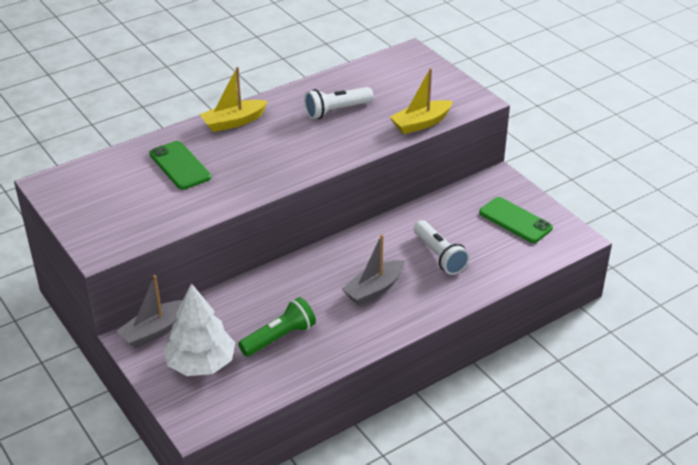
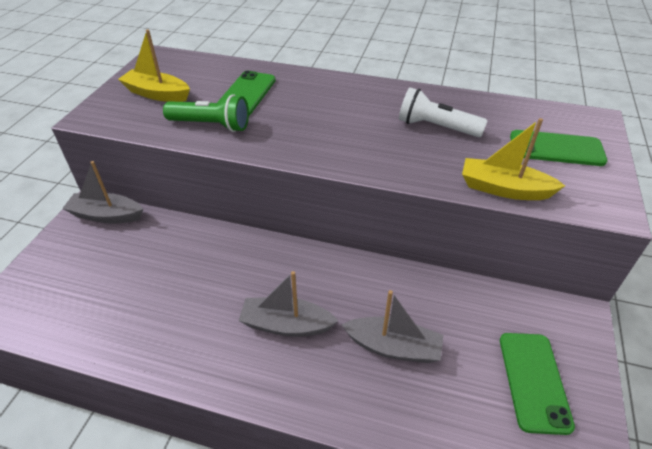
camera: 50 degrees right, 5 degrees up
white tree [163,283,235,376] -> none
yellow boat [199,67,268,132] -> yellow boat moved to [118,29,190,102]
green flashlight [238,297,316,357] -> green flashlight moved to [163,94,249,132]
white flashlight [414,220,470,275] -> grey boat [341,290,444,363]
none -> green phone [510,130,607,166]

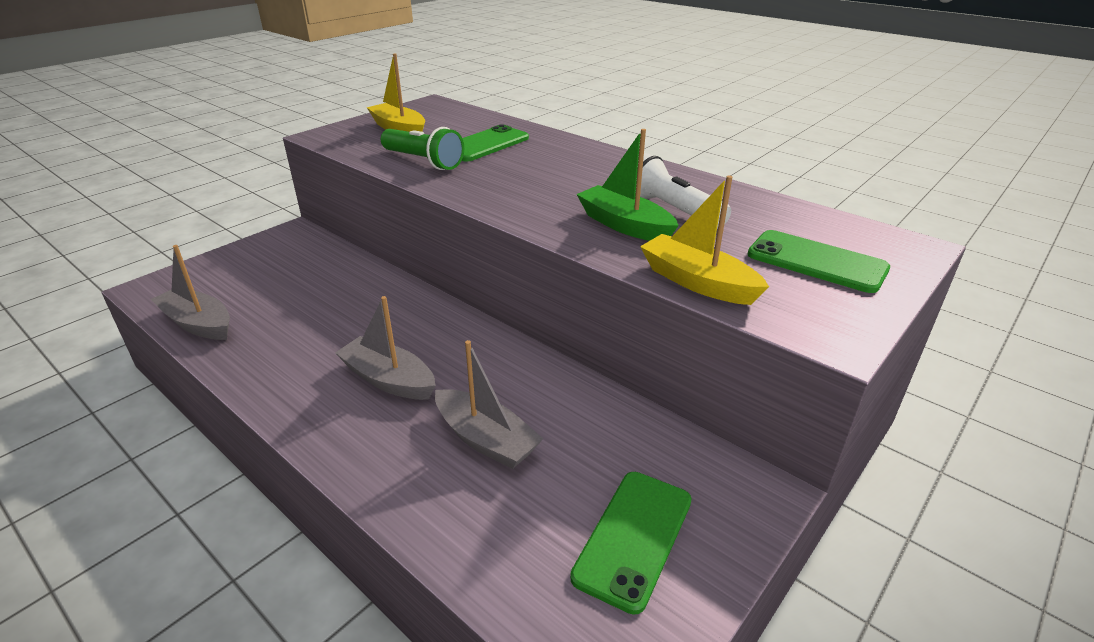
camera: 25 degrees right, 10 degrees down
grey boat [62,161,143,223] -> grey boat moved to [151,245,230,340]
none -> green boat [576,129,679,241]

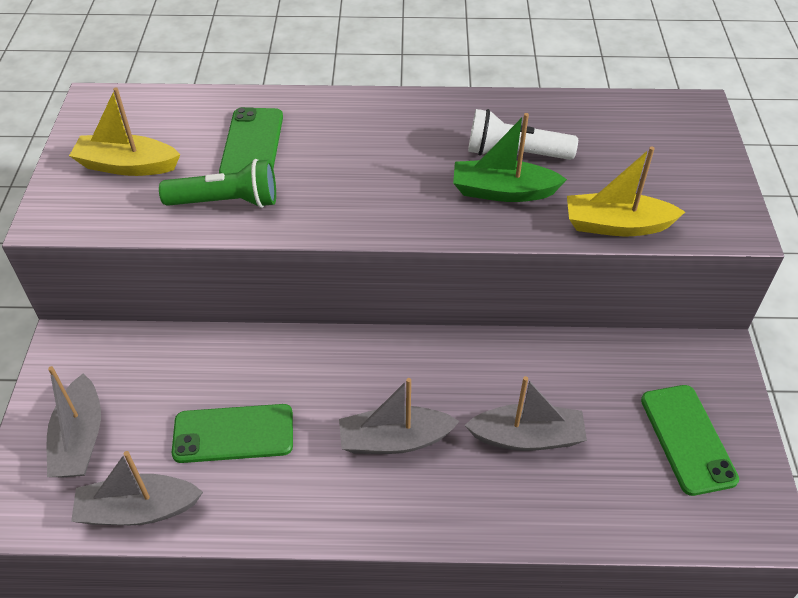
camera: 40 degrees left, 15 degrees up
green phone [748,230,890,293] -> green phone moved to [172,404,293,463]
none -> grey boat [47,366,101,477]

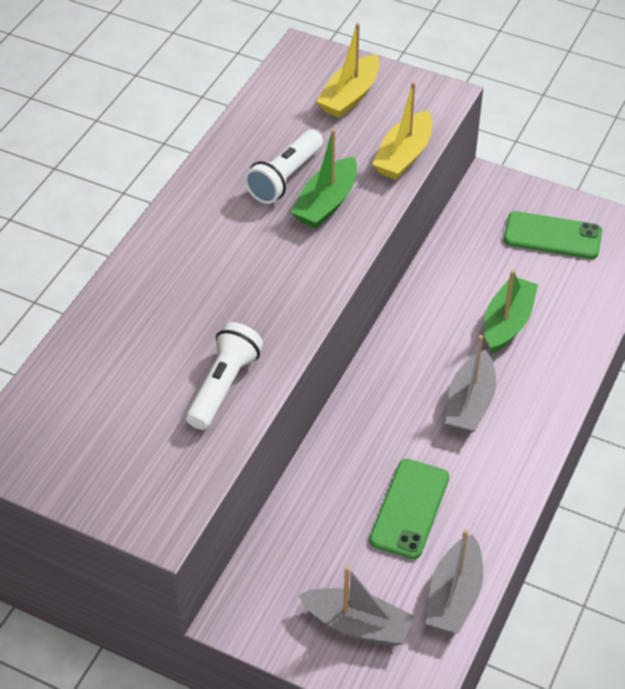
camera: 65 degrees left, 0 degrees up
yellow boat [69,87,180,176] -> yellow boat moved to [316,23,380,118]
green flashlight [159,159,276,208] -> white flashlight [186,322,263,430]
green phone [219,107,283,174] -> none
grey boat [465,376,587,451] -> green boat [484,270,538,353]

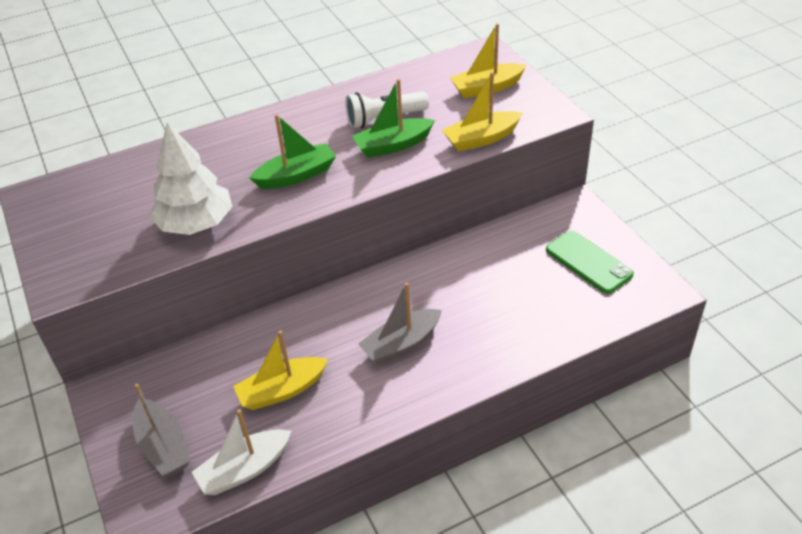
camera: 40 degrees right, 5 degrees down
white flashlight [186,322,263,430] -> white tree [149,122,233,235]
green phone [369,459,449,559] -> yellow boat [233,331,328,410]
grey boat [426,529,483,634] -> white boat [192,409,291,495]
green boat [484,270,538,353] -> green boat moved to [250,114,336,189]

